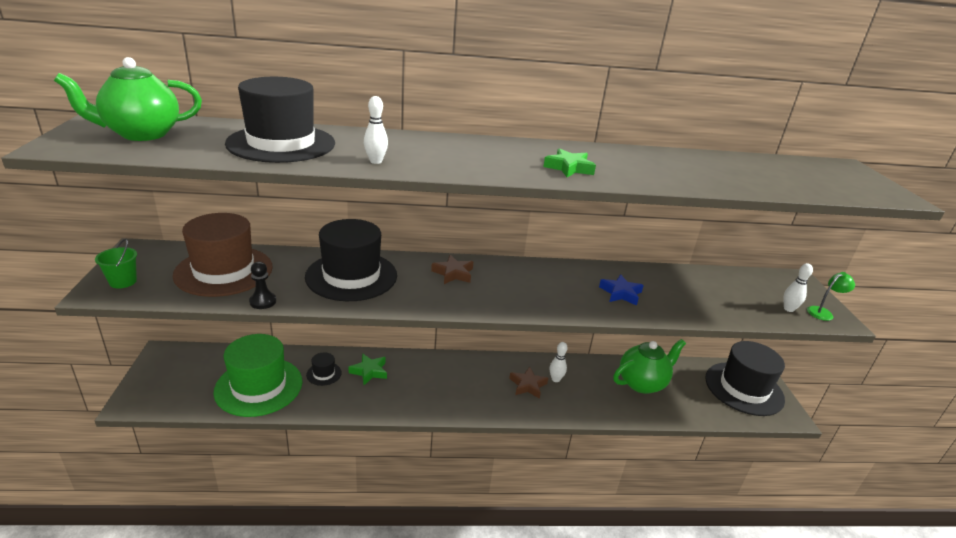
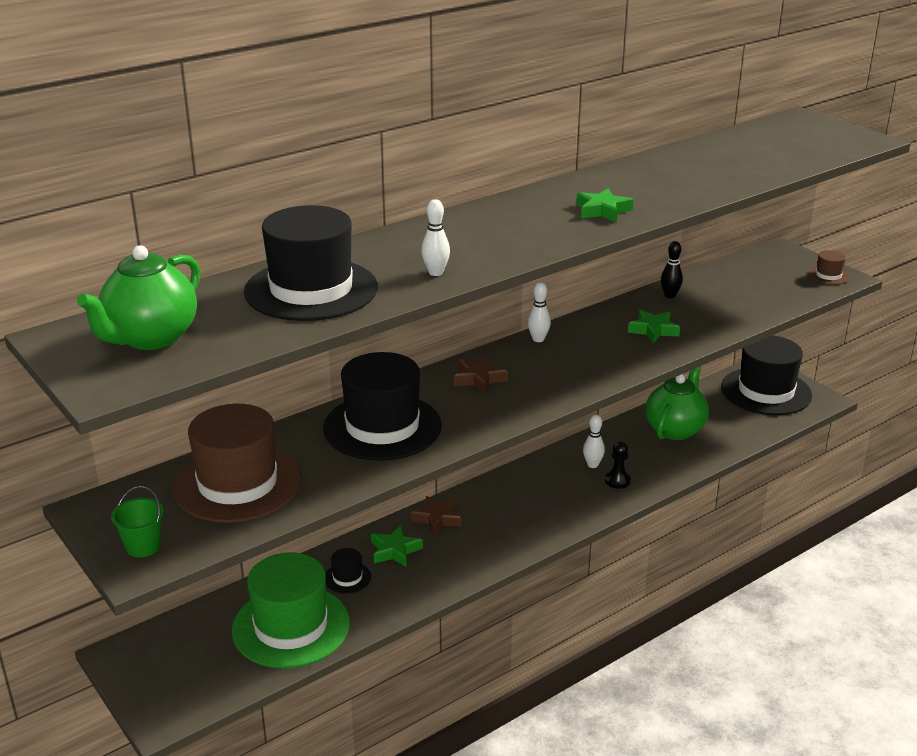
camera: 30 degrees left, 0 degrees up
black pawn [249,262,276,309] -> black pawn moved to [605,441,631,489]
brown star [509,367,548,399] -> brown star moved to [411,496,462,535]
blue star [599,274,644,306] -> green star [628,310,680,343]
white bowling pin [784,263,813,312] -> white bowling pin moved to [527,282,551,342]
green lamp [807,272,855,321] -> brown hat [808,250,850,285]
none -> black bowling pin [661,241,683,298]

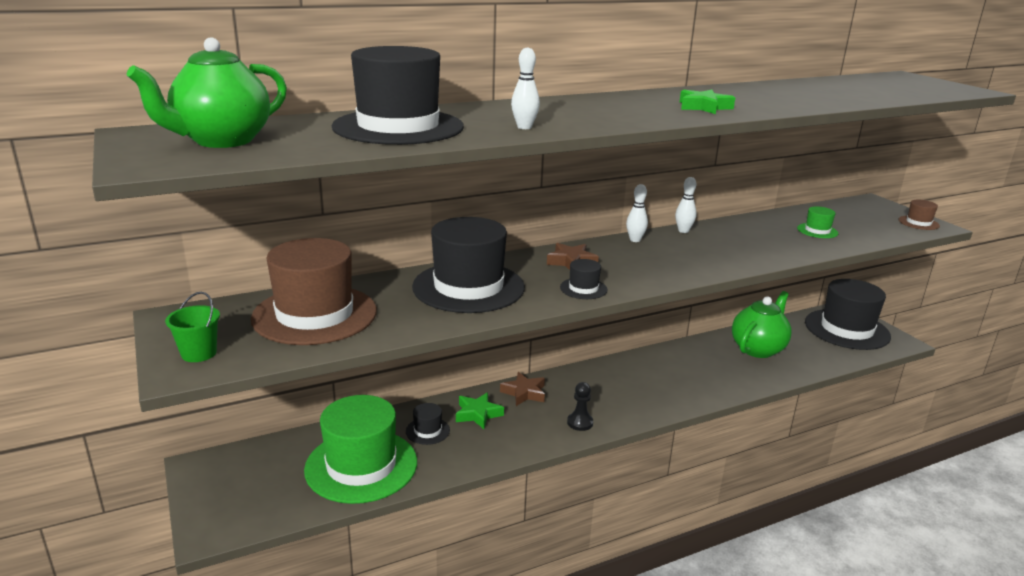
camera: 10 degrees right, 5 degrees down
white bowling pin [583,415,605,468] -> white bowling pin moved to [675,177,697,233]
black pawn [605,441,631,489] -> black pawn moved to [567,382,593,431]
green star [628,310,680,343] -> none
black bowling pin [661,241,683,298] -> none
none -> black hat [560,259,608,299]
none -> green hat [797,207,838,238]

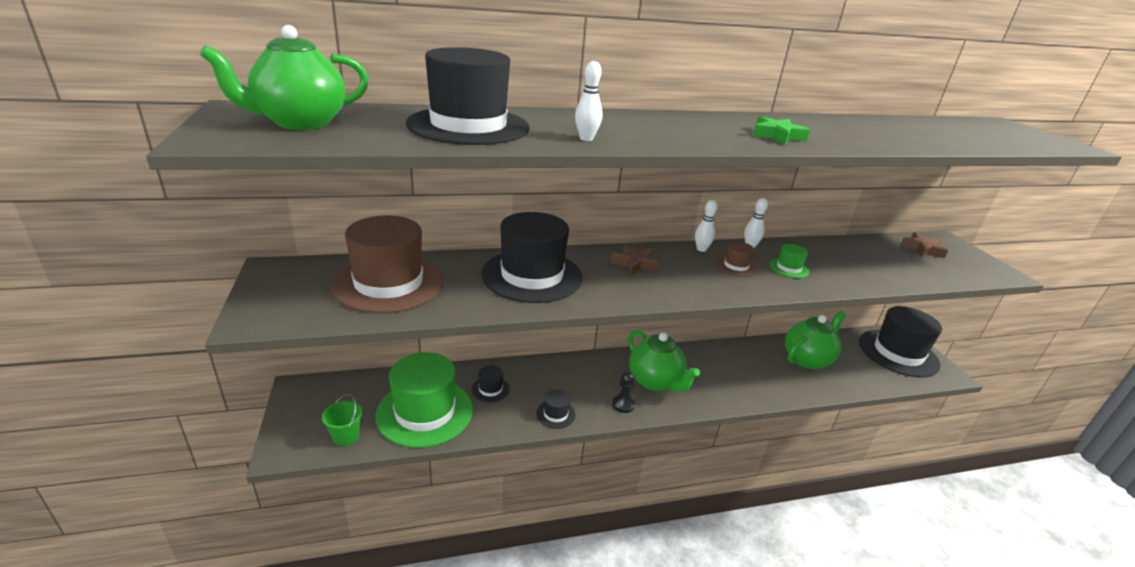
camera: 10 degrees right, 5 degrees up
green bucket [165,292,220,362] -> green bucket moved to [322,394,363,446]
green star [456,392,504,429] -> none
brown star [500,372,545,406] -> brown star moved to [900,232,948,258]
black hat [560,259,608,299] -> black hat moved to [536,390,575,429]
green hat [797,207,838,238] -> green hat moved to [769,244,809,278]
brown hat [898,200,940,230] -> brown hat moved to [717,241,756,276]
none -> green teapot [628,330,700,392]

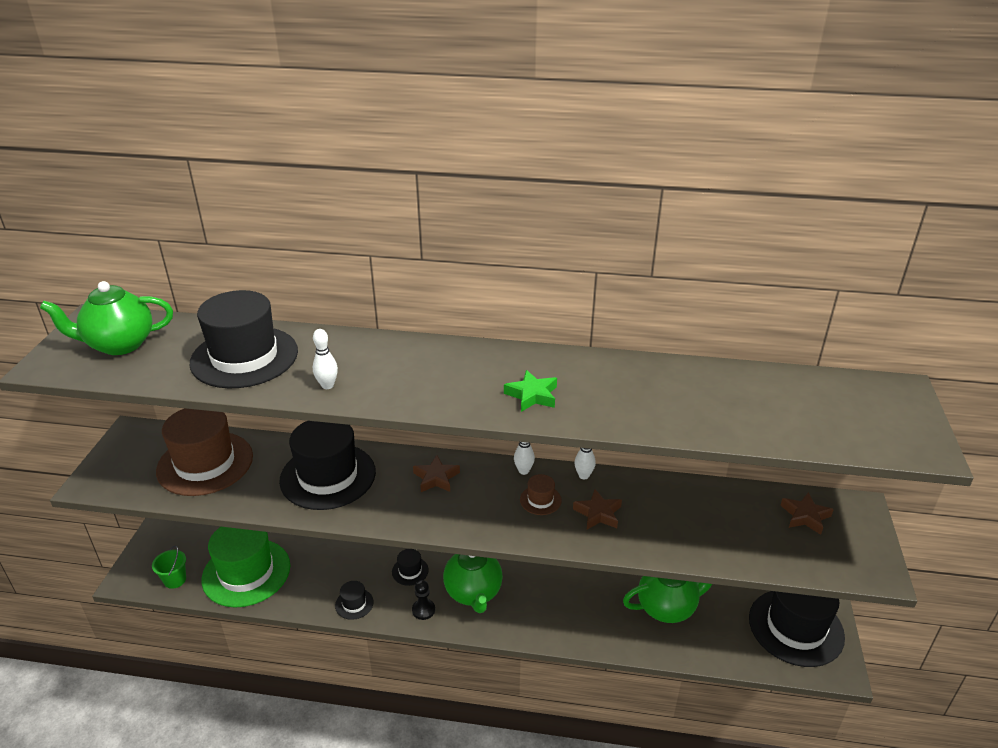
camera: 25 degrees right, 5 degrees up
black hat [472,366,510,402] -> black hat moved to [392,549,429,586]
green hat [769,244,809,278] -> brown star [573,489,622,530]

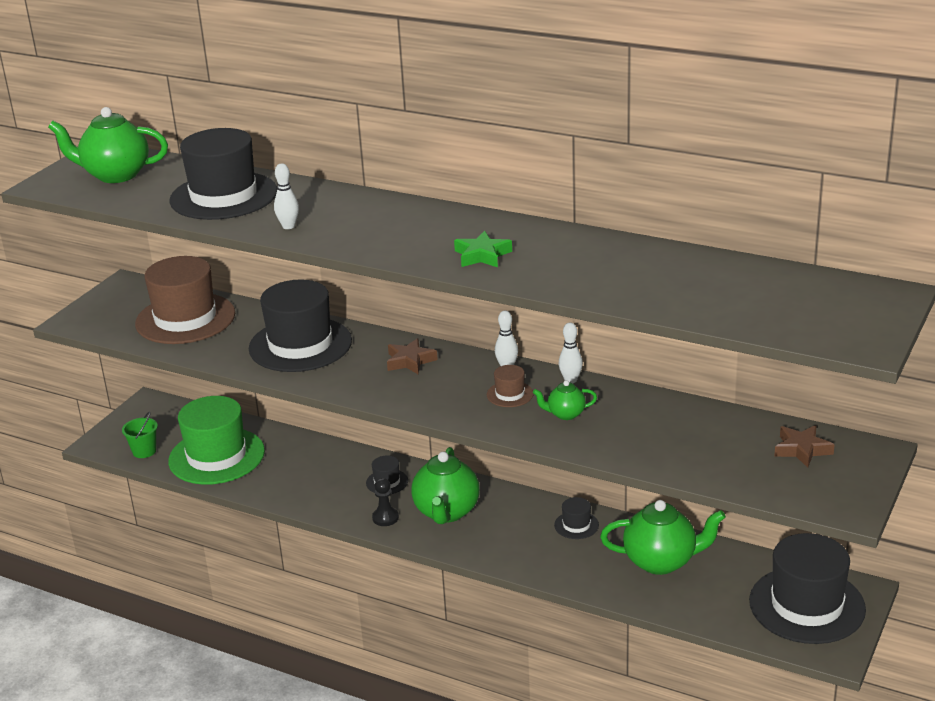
camera: 20 degrees right, 5 degrees down
black hat [335,581,374,620] -> black hat moved to [554,497,599,539]
brown star [573,489,622,530] -> green teapot [533,380,597,420]

